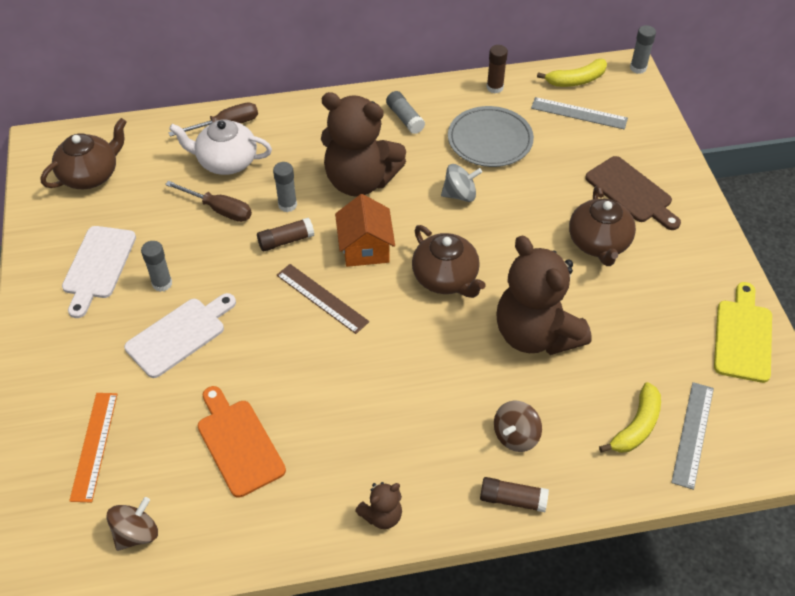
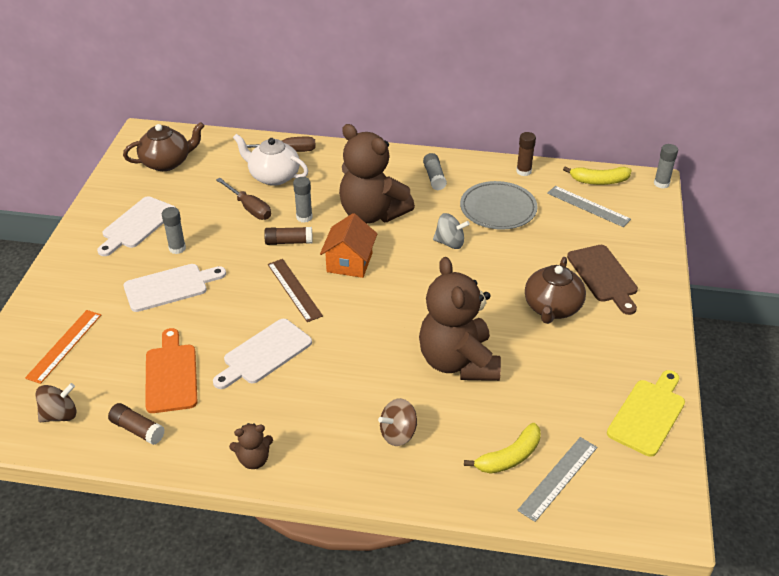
camera: 20 degrees right, 10 degrees down
brown teapot [412,225,486,298] -> none
brown glue stick [480,477,549,512] -> brown glue stick moved to [108,403,165,445]
none -> white cutting board [213,319,312,389]

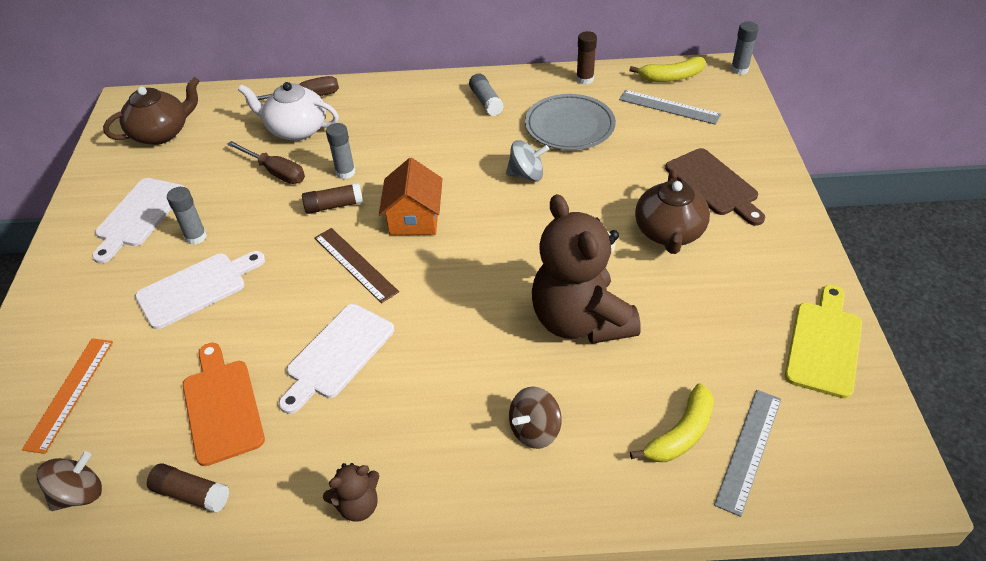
camera: 10 degrees left, 5 degrees up
brown teddy bear [339,124,415,223] -> none

